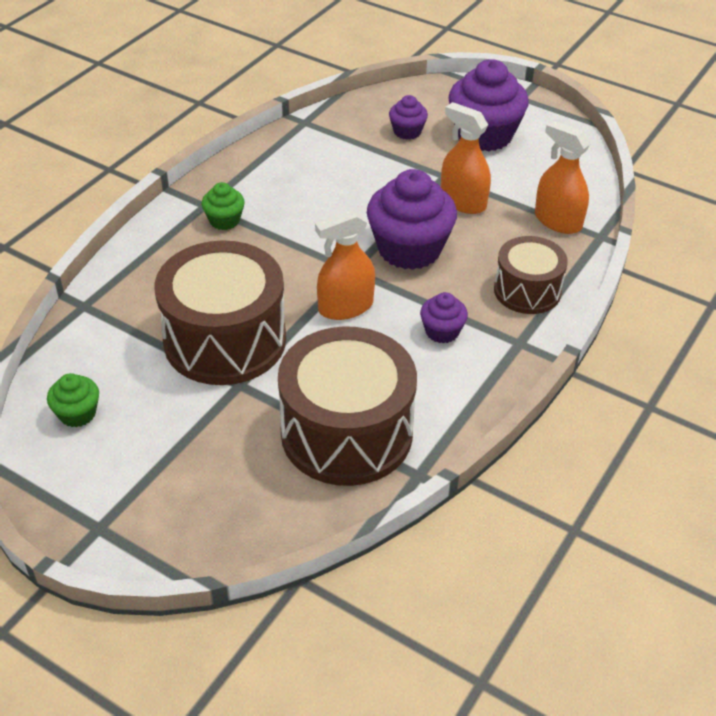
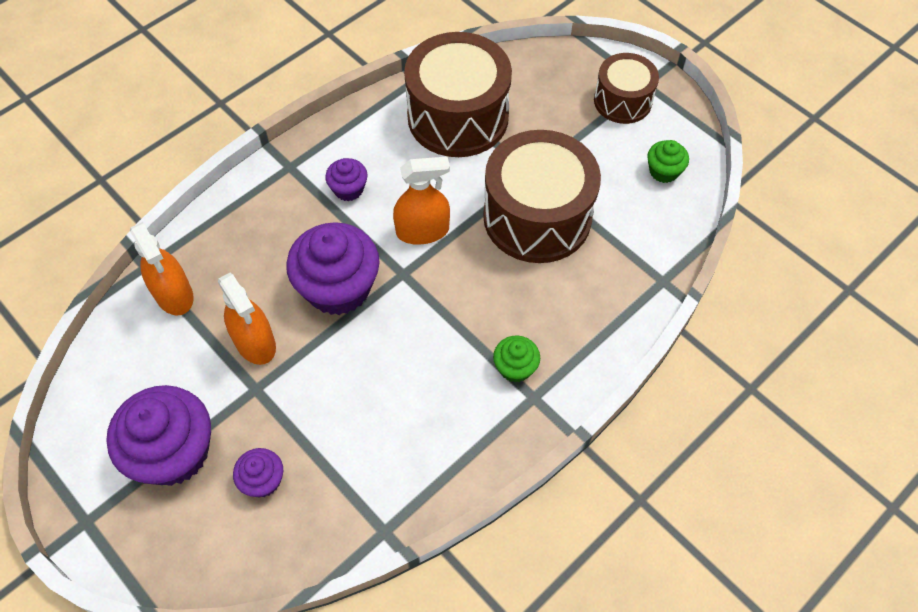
camera: 165 degrees left, 15 degrees up
brown drum [494,236,568,314] -> brown drum moved to [594,53,659,124]

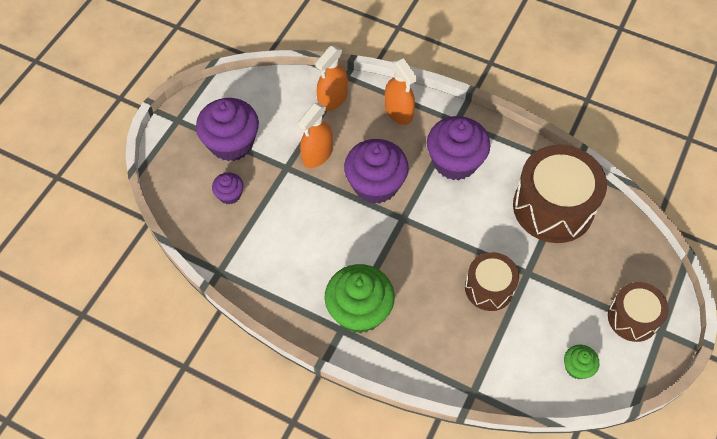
camera: 70 degrees right, 0 degrees up
purple cupcake [325,158,368,201] -> purple cupcake [427,116,491,180], size x2.02
orange spray bottle [393,156,450,245] -> orange spray bottle moved to [385,58,417,125]
brown drum [483,130,601,263] -> brown drum [465,252,519,311], size x0.58
green cupcake [493,335,540,382] -> green cupcake [325,264,395,334], size x2.02

